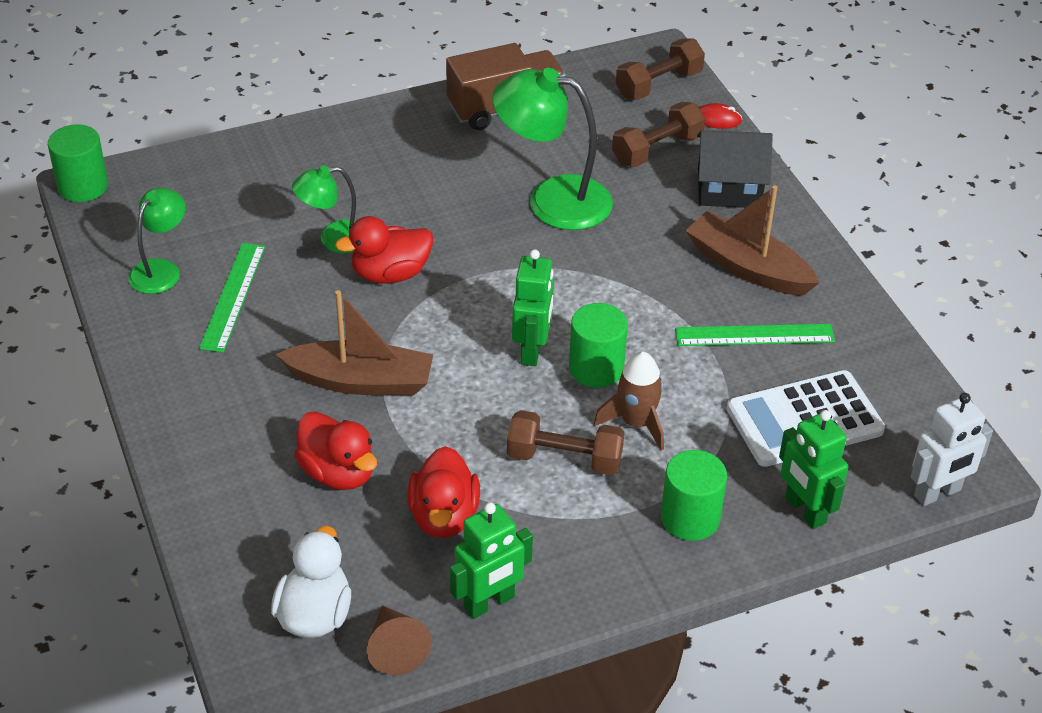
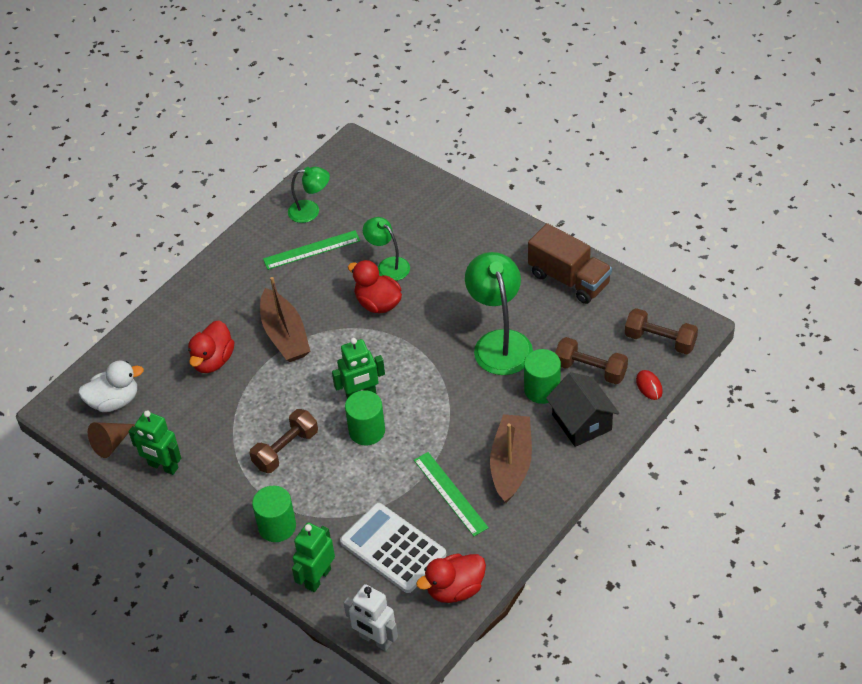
camera: 65 degrees right, 5 degrees up
green cylinder [48,124,108,202] -> green cylinder moved to [524,349,561,404]
red duck [407,446,480,538] -> red duck moved to [416,554,486,603]
brown dumbbell [507,410,624,475] -> brown dumbbell turned 60 degrees clockwise [250,409,318,473]
brown rocket [594,352,664,451] -> none

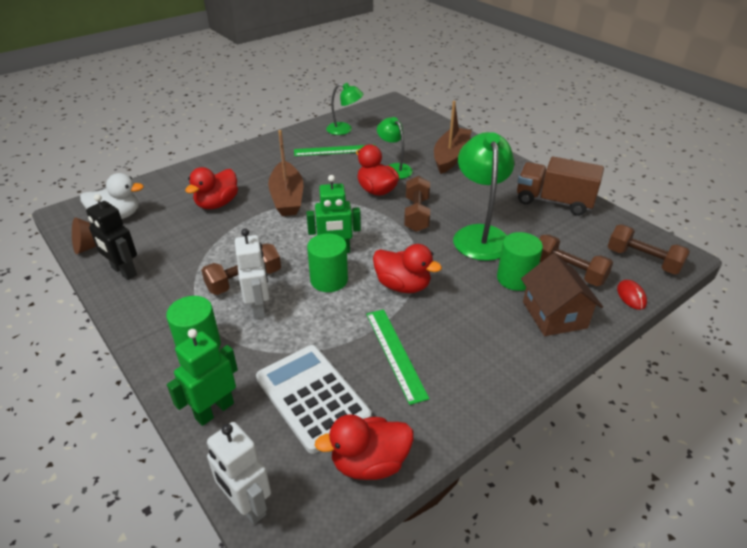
camera: 10 degrees right, 10 degrees down
green robot [129,410,181,475] -> black robot [86,194,137,280]
brown boat [490,414,532,503] -> brown boat moved to [434,101,472,174]
brown truck [528,223,612,304] -> brown truck turned 150 degrees clockwise [517,157,604,216]
black house [546,372,619,447] -> brown house [521,253,603,336]
none -> white robot [235,228,269,319]
none -> red duck [373,244,442,293]
none -> brown dumbbell [404,176,430,232]

